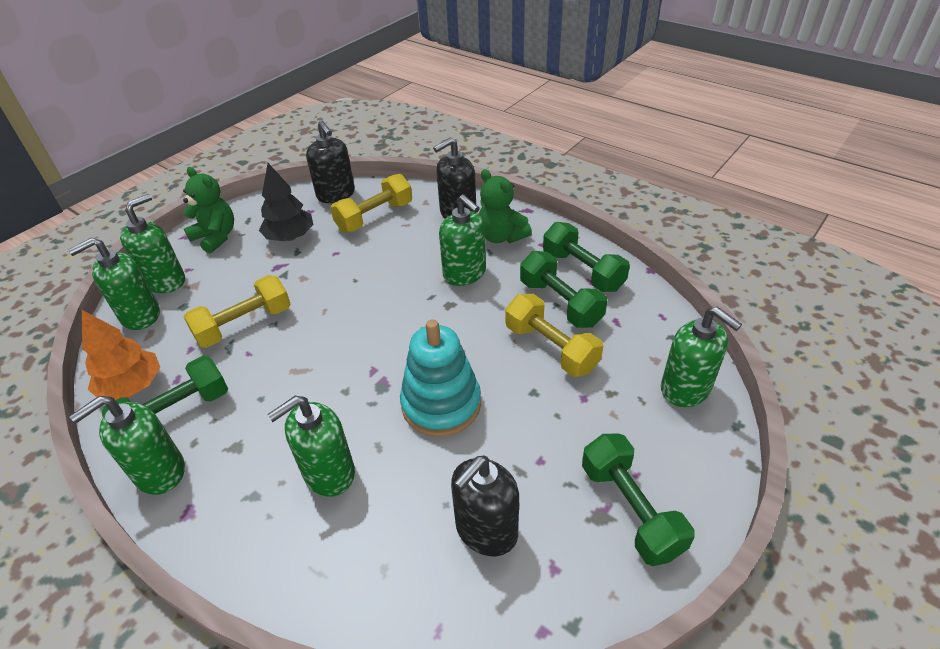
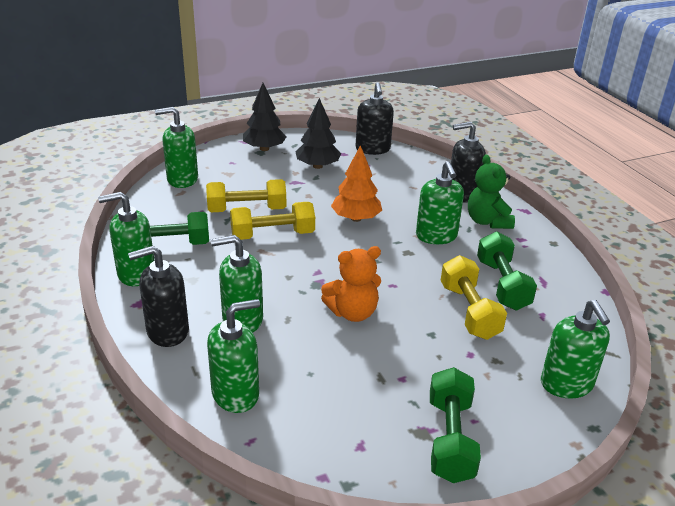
camera: 25 degrees right, 10 degrees down
orange tree [82,310,160,400] -> orange tree moved to [331,145,382,222]
green soap dispenser [120,194,185,293] -> green soap dispenser moved to [207,299,260,413]
green teddy bear [183,167,234,253] -> black tree [243,83,287,151]
yellow dumbbell [330,174,412,232] -> yellow dumbbell moved to [230,202,315,240]
turquoise stacking toy [400,319,481,437] -> orange teddy bear [321,246,381,322]
black soap dispenser [451,456,519,556] -> black soap dispenser moved to [128,246,189,347]
green dumbbell [543,222,630,292] -> none

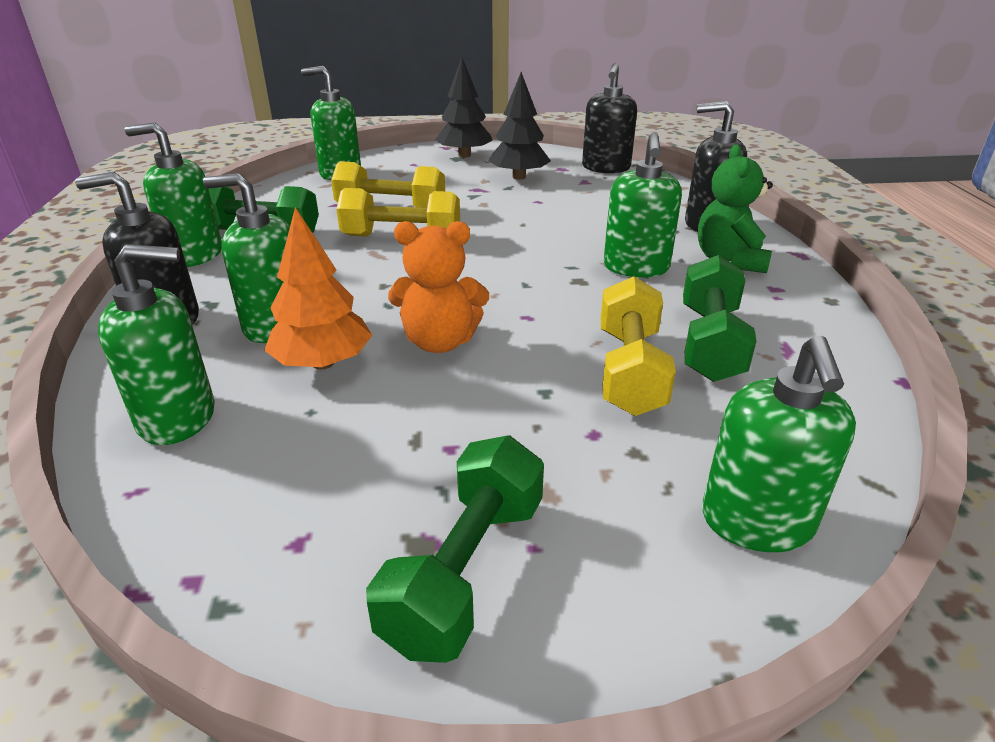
camera: 20 degrees right, 0 degrees up
orange tree [331,145,382,222] -> orange tree moved to [264,207,372,370]

